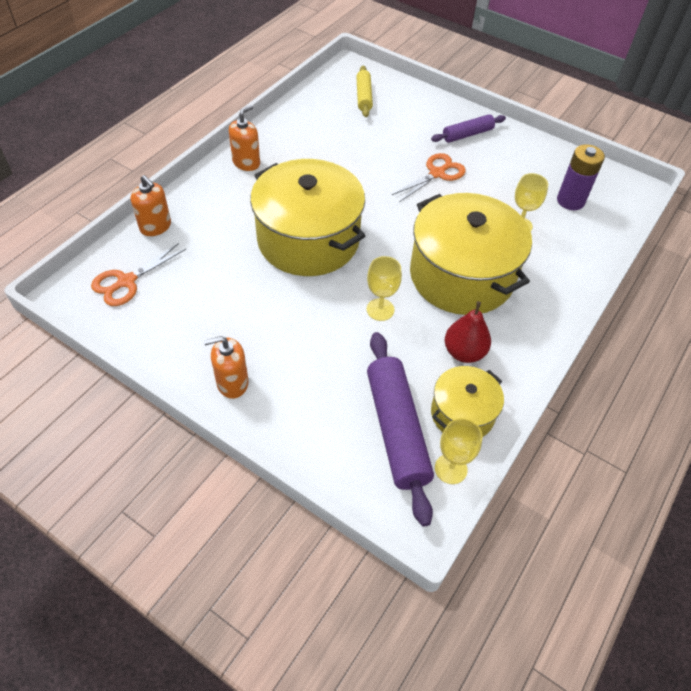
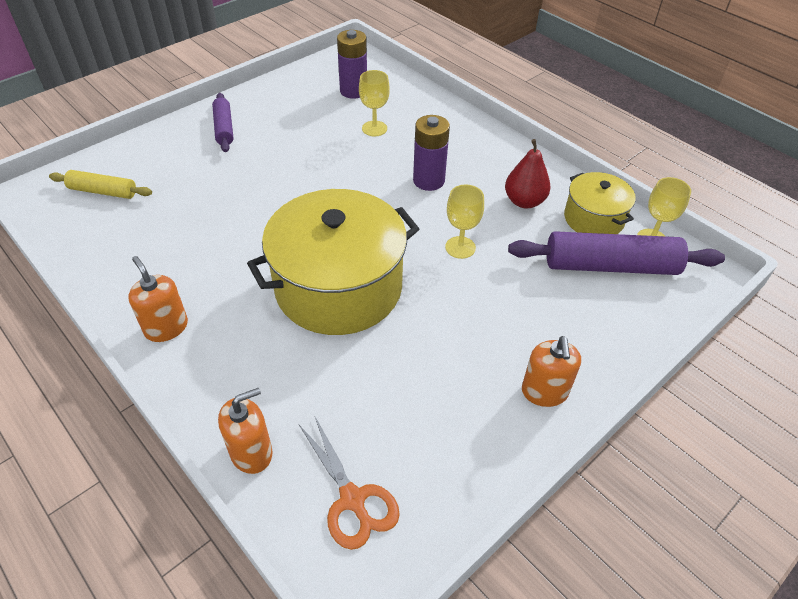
camera: 75 degrees left, 5 degrees down
orange scissors [391,153,466,202] -> none
yellow pot [410,193,532,315] -> purple battery [413,115,450,191]

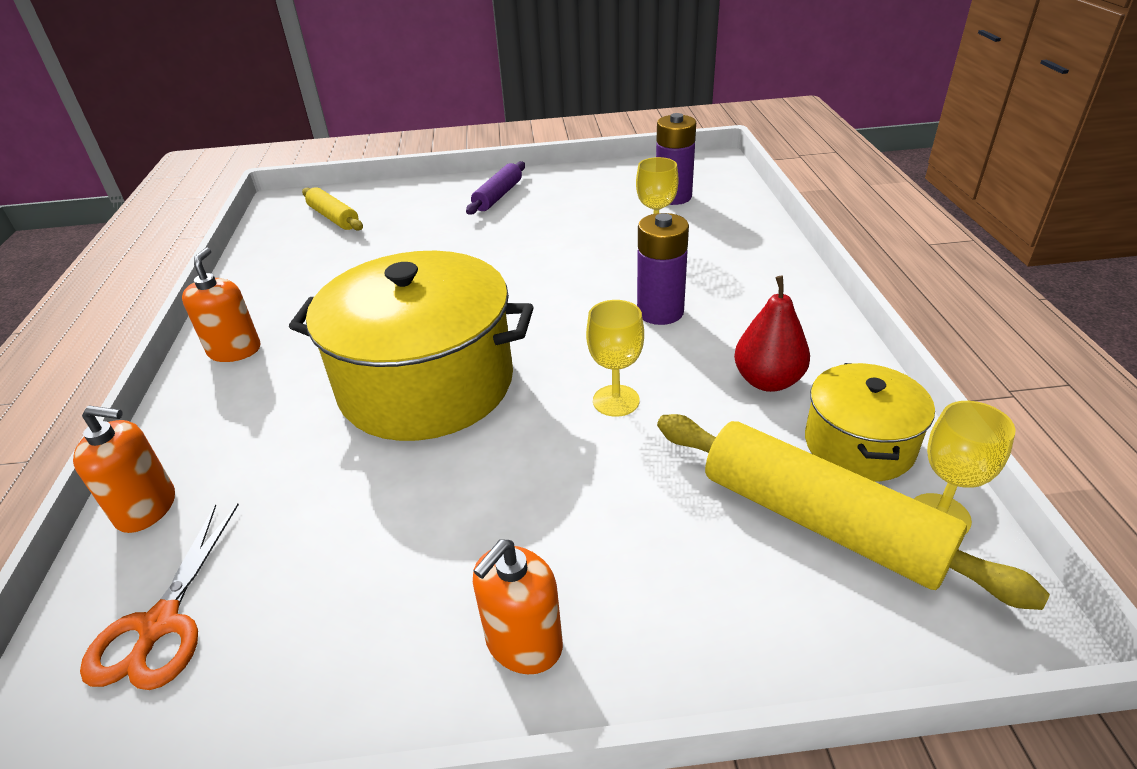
camera: 40 degrees right, 10 degrees down
purple rolling pin [508,231,725,275] -> yellow rolling pin [657,414,1050,610]

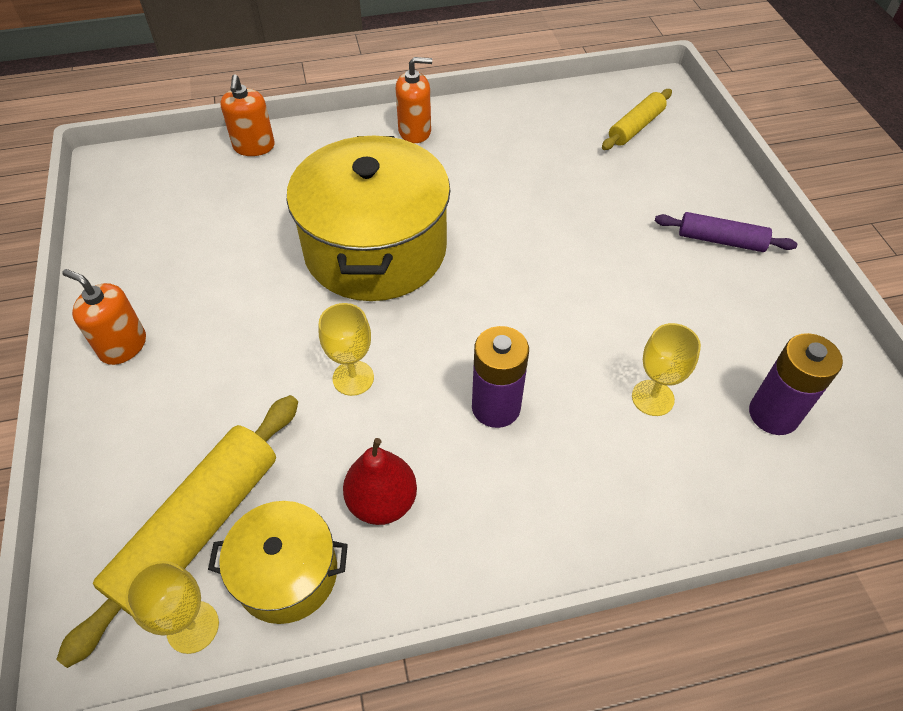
camera: 80 degrees right, 15 degrees up
orange scissors [80,504,239,690] -> none

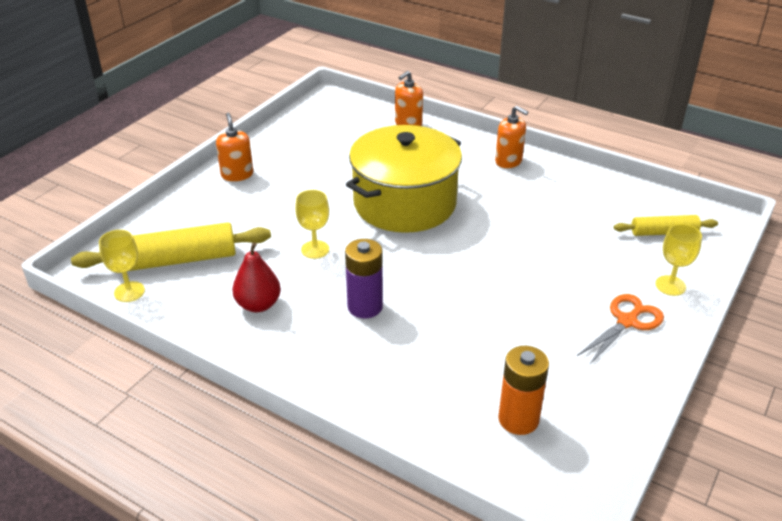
camera: 45 degrees right, 15 degrees down
yellow pot [208,501,348,624] -> none
yellow goblet [632,323,701,416] -> yellow goblet moved to [655,224,702,296]
purple rolling pin [655,212,797,252] -> orange scissors [577,294,664,365]
purple battery [749,333,843,435] -> orange battery [498,346,549,435]

